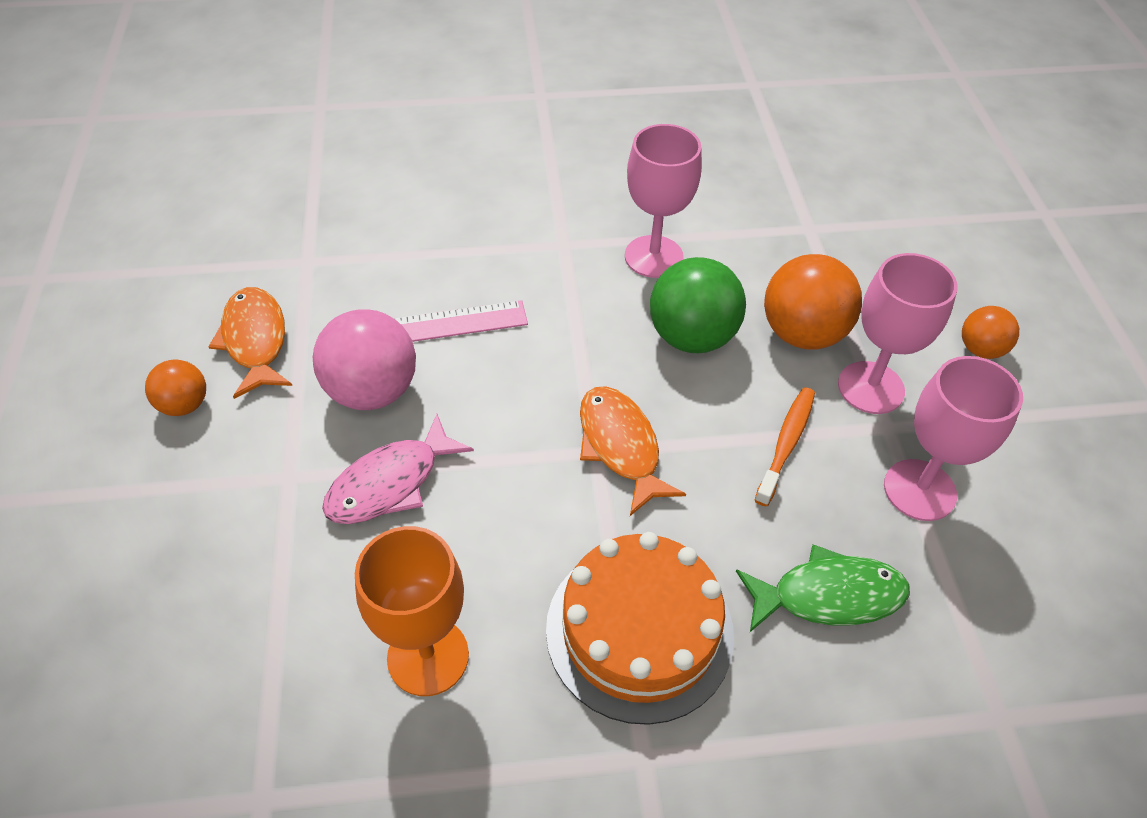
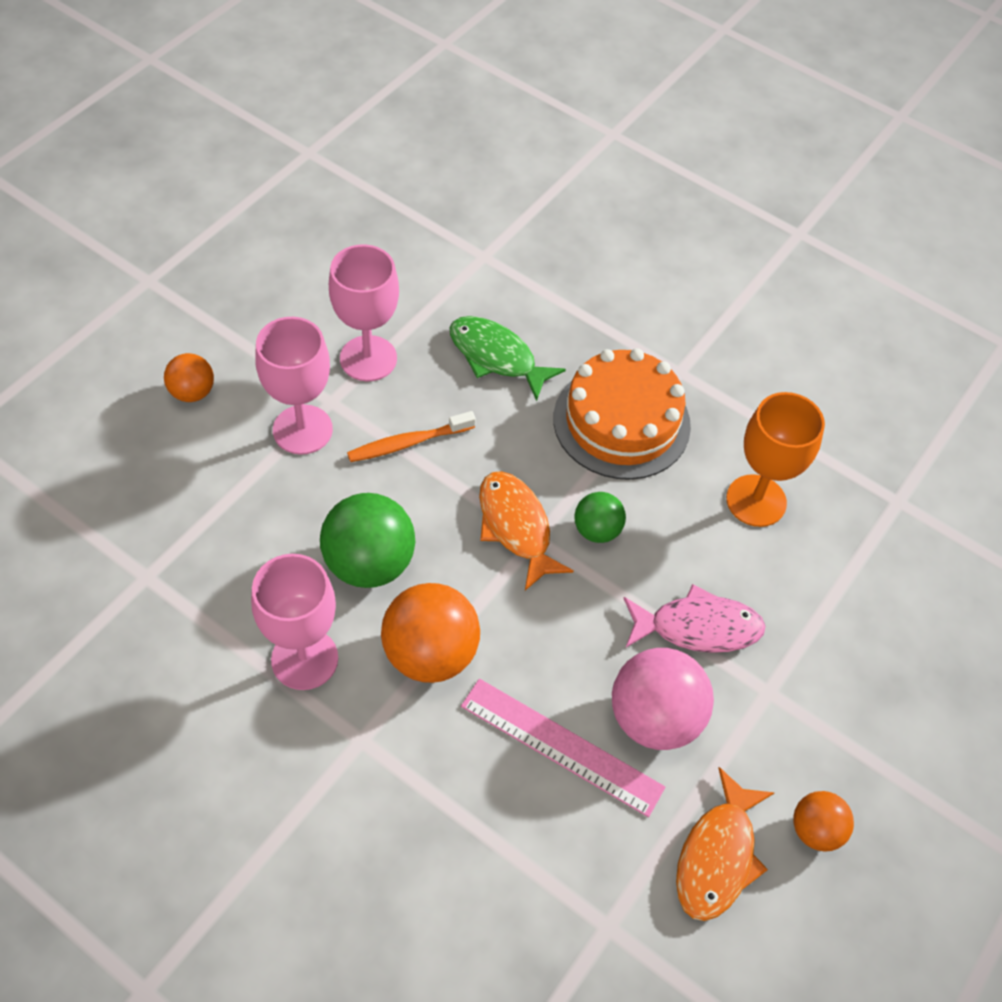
camera: 140 degrees left, 5 degrees up
orange fish [580,386,686,516] -> orange fish turned 135 degrees clockwise [479,471,574,591]
orange ball [764,254,862,350] -> orange ball moved to [381,583,480,683]
none -> green ball [575,492,626,543]

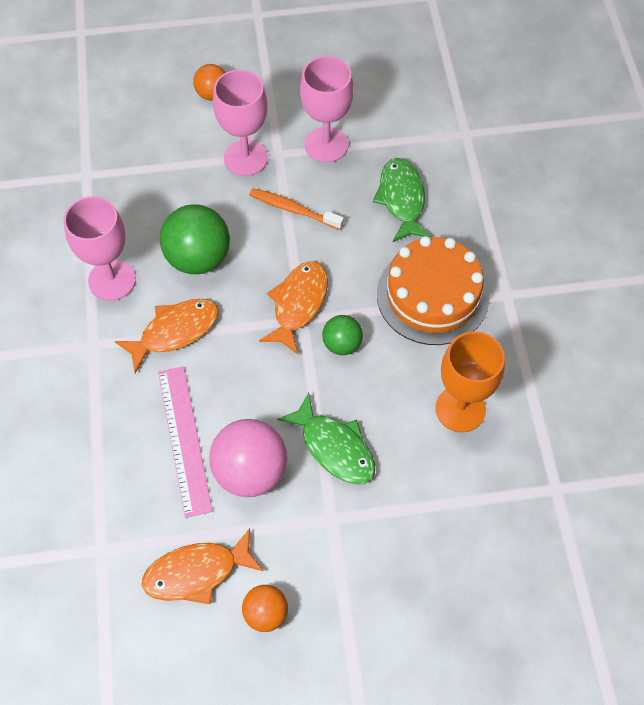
camera: 50 degrees right, 5 degrees up
orange ball [381,583,480,683] -> orange fish [115,299,219,373]
pink fish [623,584,766,653] -> green fish [277,392,375,484]

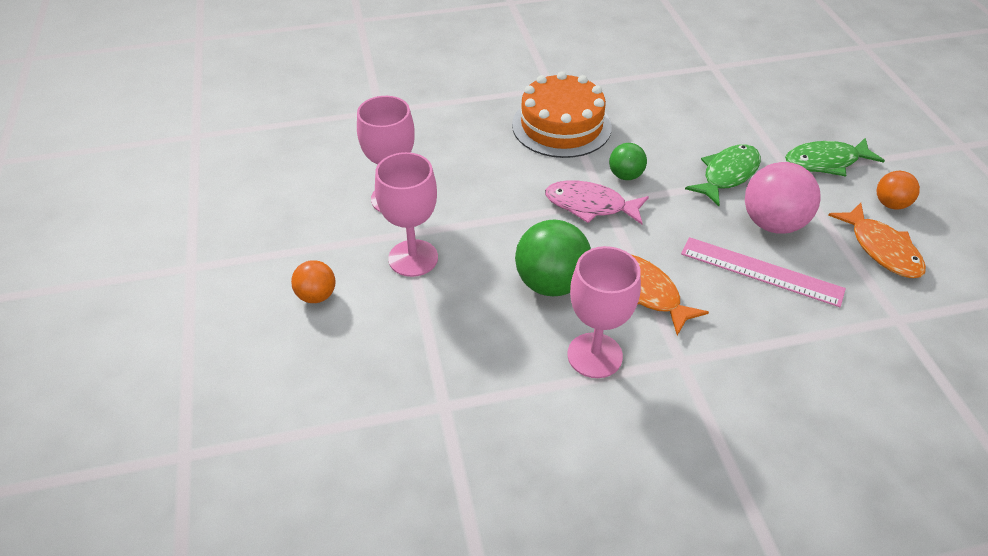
camera: 95 degrees left, 15 degrees down
pink ruler [158,366,212,518] -> pink ruler turned 45 degrees clockwise [681,237,846,307]
orange toothbrush [249,188,344,230] -> none
orange fish [259,261,328,355] -> pink fish [545,181,649,224]
green fish [373,158,432,242] -> green fish moved to [785,138,885,177]
orange goblet [435,331,505,432] -> none

